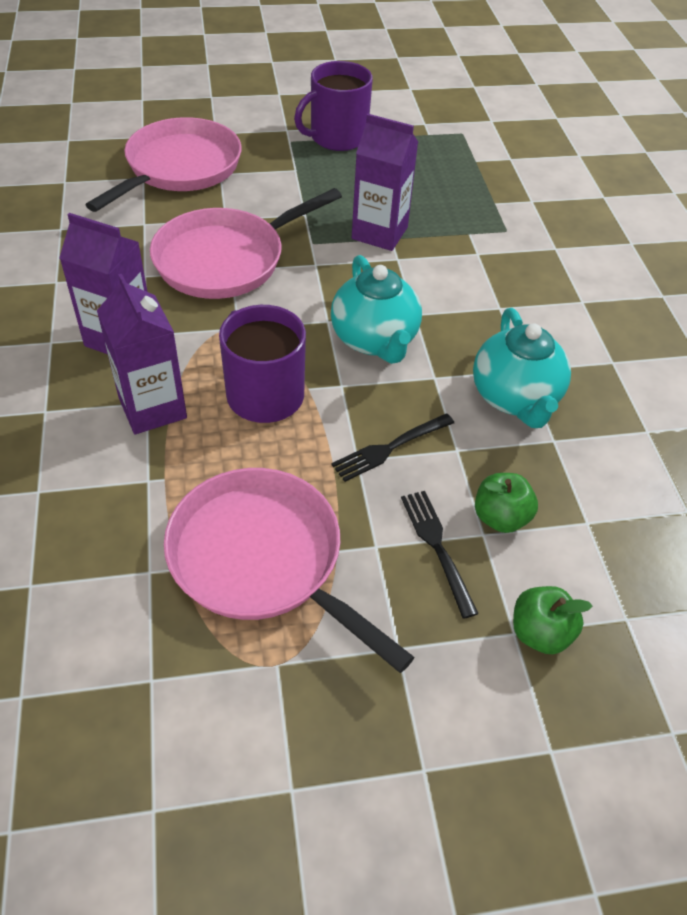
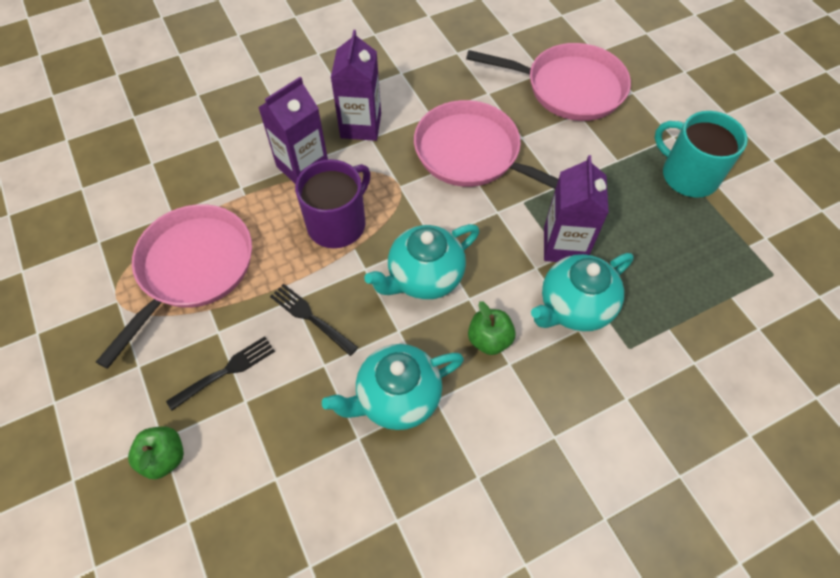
camera: 75 degrees right, 10 degrees up
purple mug [294,61,373,151] -> turquoise mug [655,111,748,198]
green apple [475,473,538,533] -> green apple moved to [468,301,516,355]
none -> turquoise teapot [531,253,634,332]

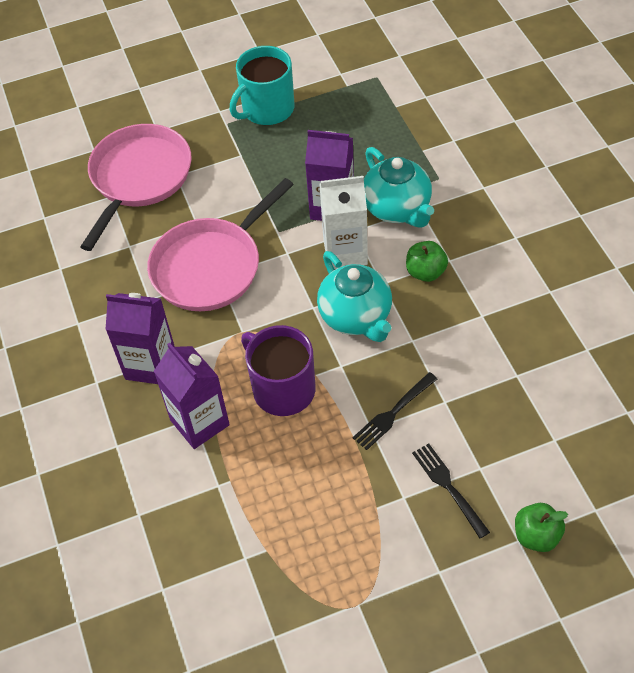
camera: 80 degrees left, 5 degrees down
pink pan [96,204,252,369] -> none
turquoise teapot [322,344,464,430] -> none
none -> white carton [319,176,368,269]

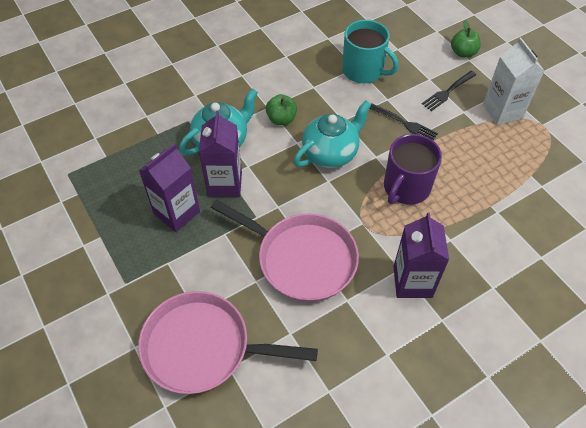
camera: 105 degrees left, 0 degrees up
purple carton [154,343,230,449] -> purple carton moved to [139,144,200,232]
turquoise mug [230,46,295,125] -> turquoise mug moved to [342,20,399,83]
white carton [319,176,368,269] -> white carton moved to [483,38,545,125]

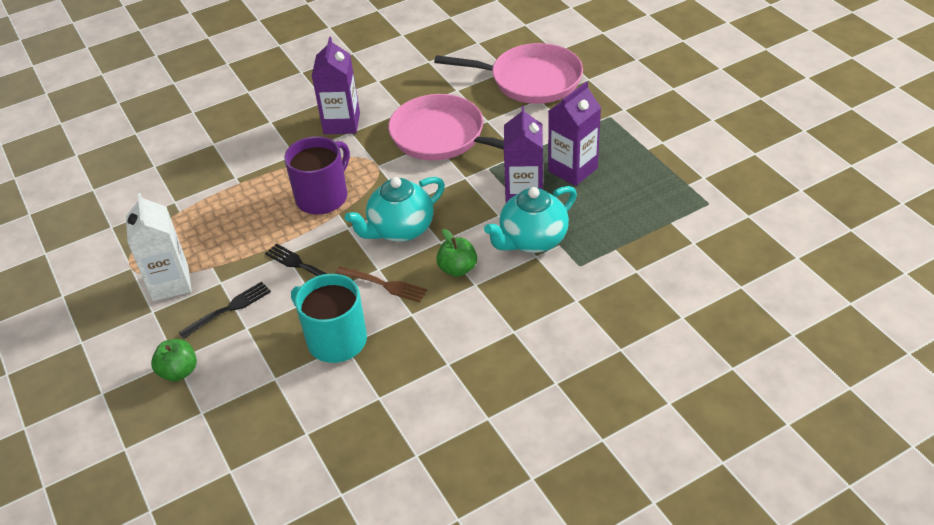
camera: 175 degrees left, 10 degrees down
none -> brown fork [335,266,427,302]

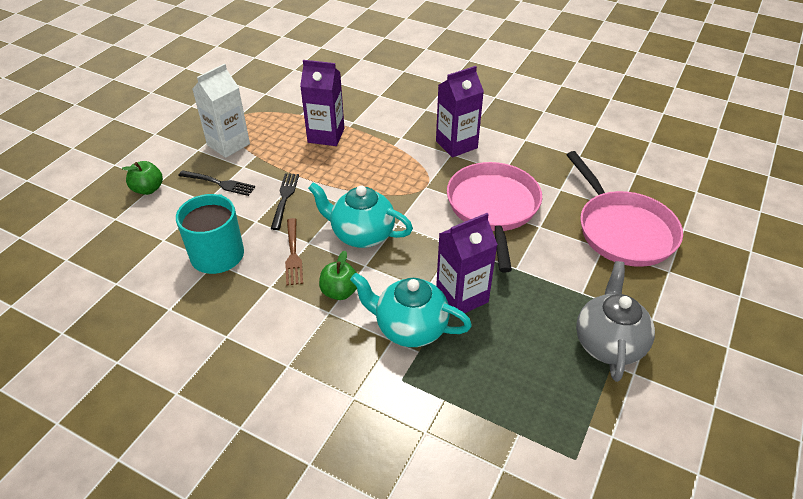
camera: 55 degrees right, 0 degrees up
purple mug [284,136,350,215] -> none
purple carton [548,81,601,186] -> purple carton moved to [300,60,344,146]
none -> grey teapot [576,261,655,382]

